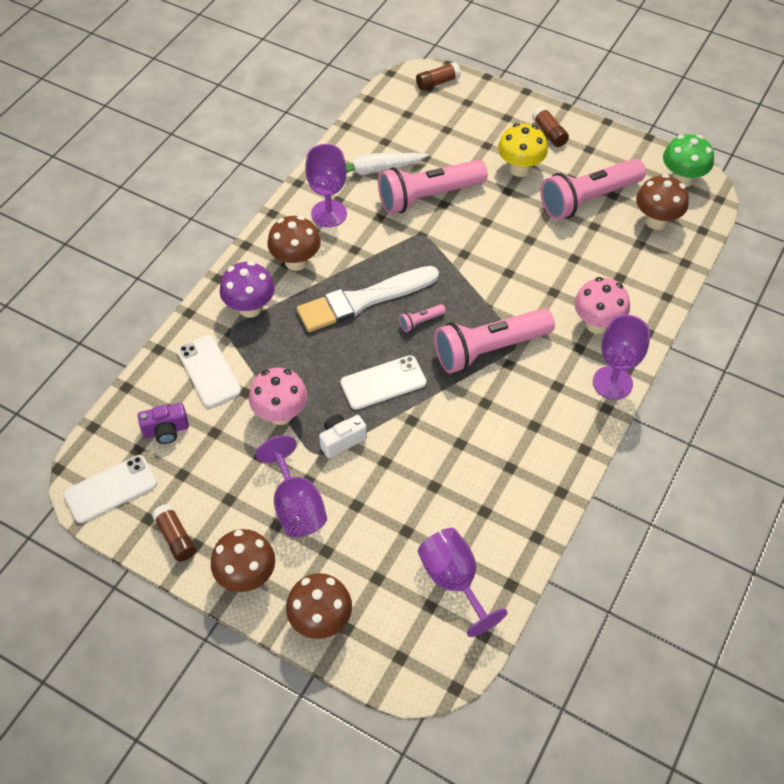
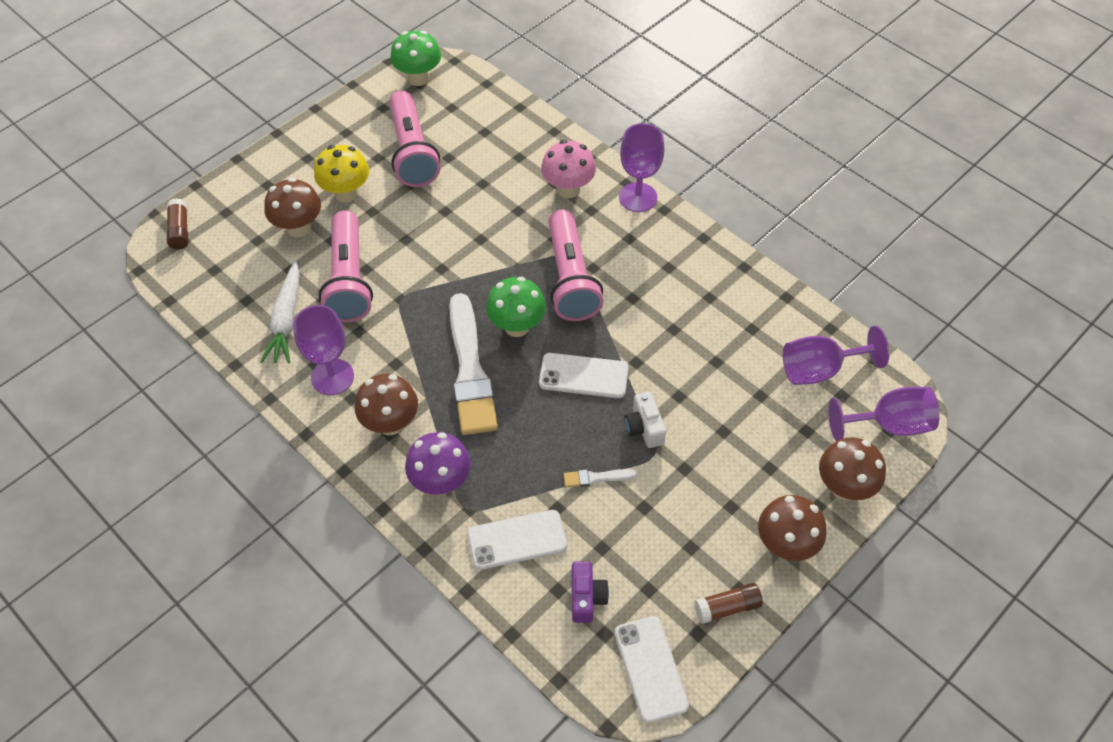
camera: 75 degrees left, 0 degrees up
pink mushroom [249,368,307,425] -> white brush [563,469,637,487]
purple goblet [256,435,327,537] -> purple goblet moved to [828,387,940,441]
white phone [341,355,427,410] -> white phone turned 75 degrees counterclockwise [539,353,629,398]
pink flashlight [399,304,446,332] -> green mushroom [486,277,546,337]
brown glue stick [532,106,569,147] -> none
brown mushroom [636,174,689,230] -> brown mushroom moved to [264,178,321,237]

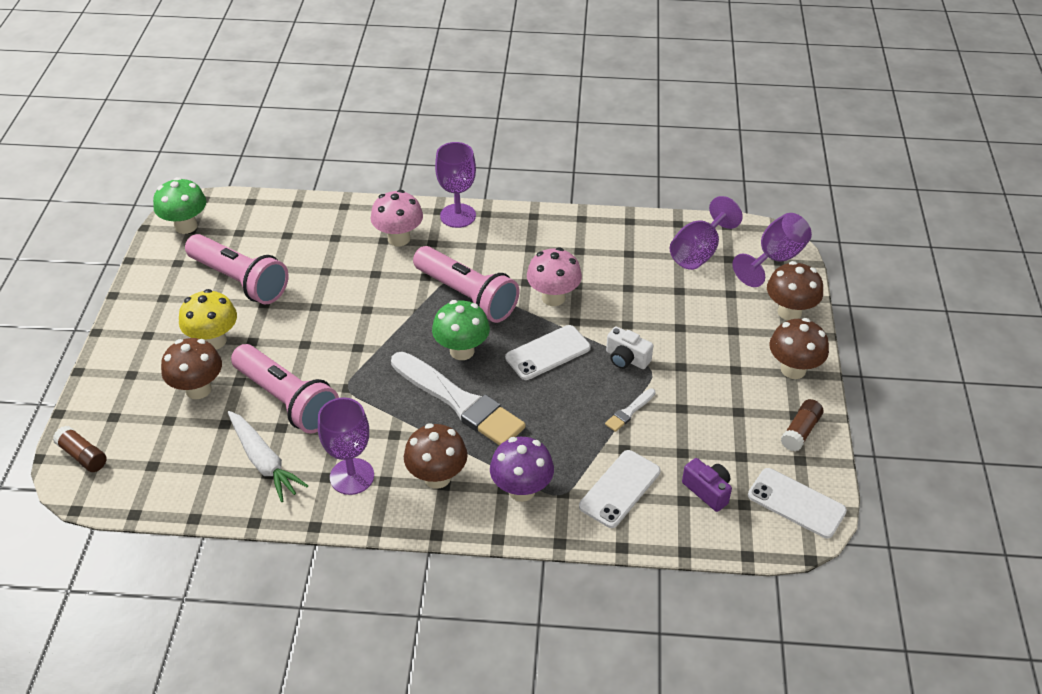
camera: 40 degrees left, 10 degrees down
none -> pink mushroom [527,247,582,306]

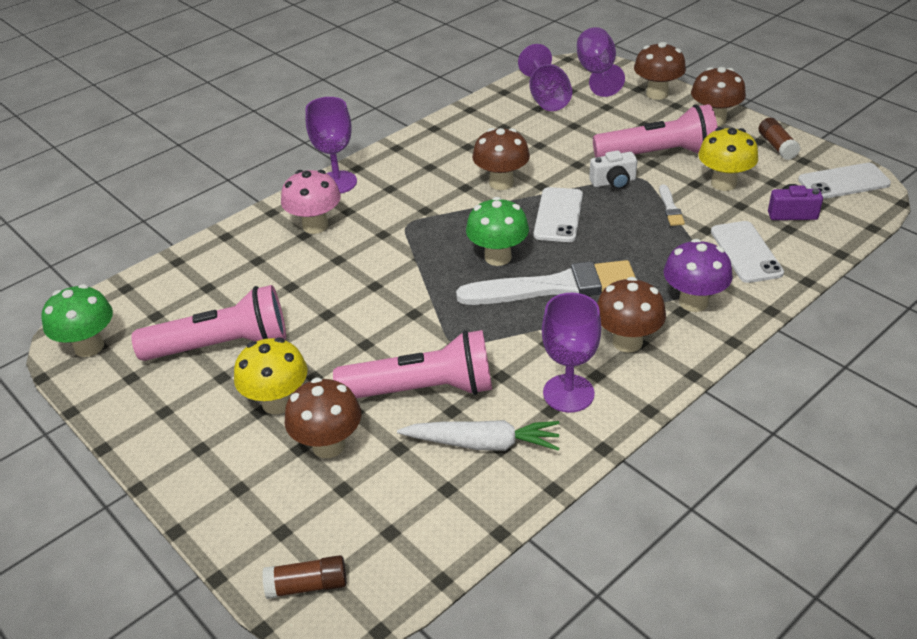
camera: 45 degrees left, 5 degrees down
pink flashlight [413,246,519,323] -> pink flashlight moved to [593,104,718,158]
pink mushroom [527,247,582,306] -> brown mushroom [472,128,530,190]
none -> yellow mushroom [698,127,758,191]

